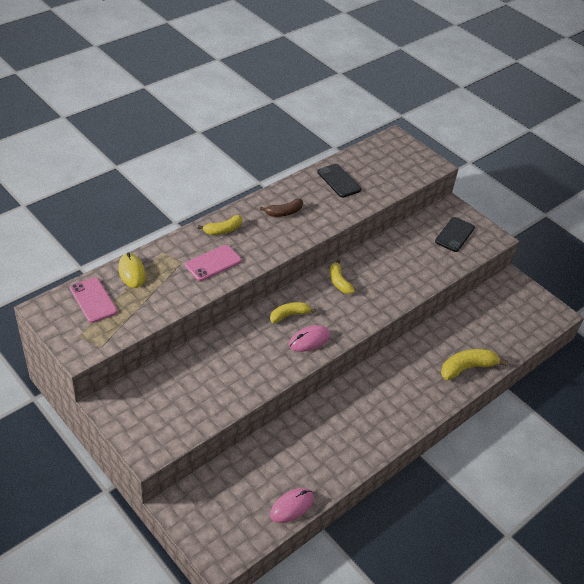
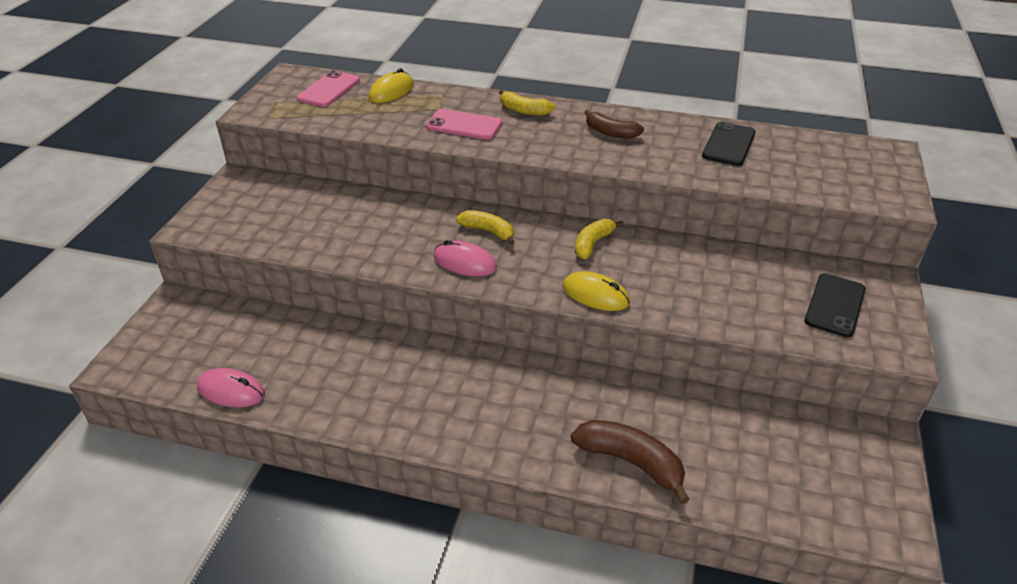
camera: 60 degrees right, 5 degrees down
black phone [435,217,475,252] -> black phone turned 60 degrees counterclockwise [804,273,865,337]
yellow banana [441,349,508,380] -> brown banana [571,420,690,504]
none -> yellow mouse [562,271,630,311]

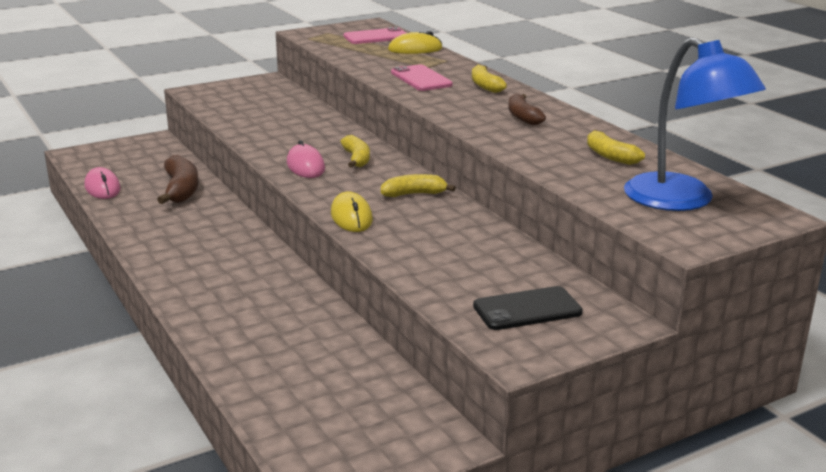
camera: 45 degrees right, 15 degrees down
brown banana [571,420,690,504] -> brown banana moved to [157,155,198,204]
black phone [702,121,755,166] -> yellow banana [587,130,645,165]
none -> blue lamp [624,37,766,211]

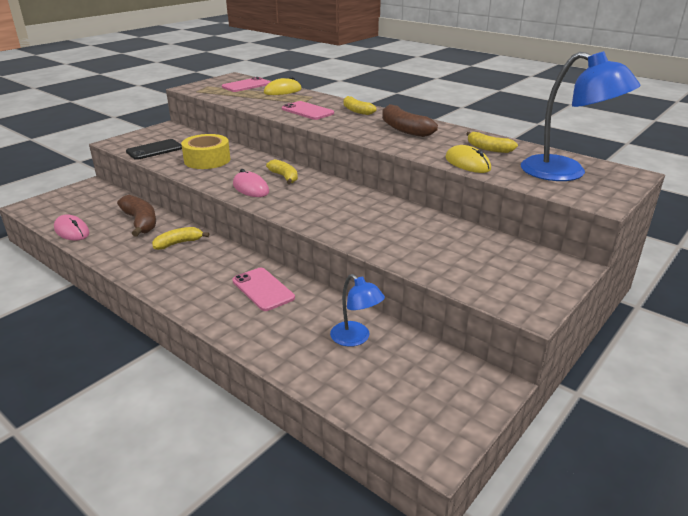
camera: 20 degrees left, 5 degrees up
yellow mouse [331,192,373,232] -> yellow mouse moved to [445,145,491,173]
yellow banana [381,174,456,197] -> yellow banana moved to [152,227,209,250]
black phone [473,286,583,330] -> black phone moved to [126,139,182,160]
brown banana [509,93,546,125] -> brown banana [382,104,438,137], size x1.51
none -> yellow tape [181,134,230,169]
none -> pink phone [232,268,295,311]
none -> blue lamp [330,274,385,347]

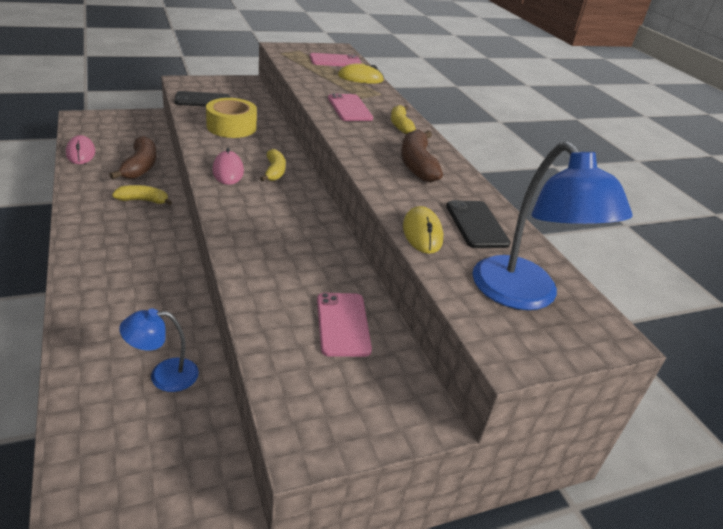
camera: 25 degrees right, 5 degrees up
pink phone [232,268,295,311] -> pink phone moved to [317,293,372,357]
blue lamp [330,274,385,347] -> blue lamp turned 90 degrees clockwise [119,308,199,392]
yellow banana [466,132,518,153] -> black phone [446,200,511,248]

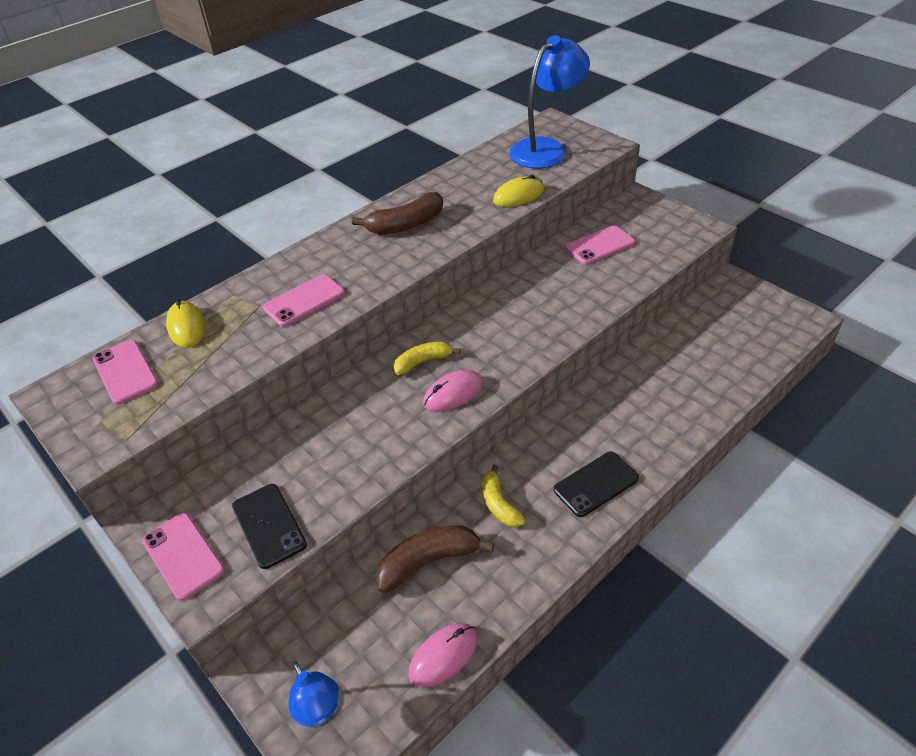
camera: 105 degrees left, 10 degrees up
blue lamp [119,308,199,392] -> blue lamp moved to [288,661,339,727]
yellow tape [206,98,257,138] -> none
yellow banana [391,105,416,134] -> none
black phone [446,200,511,248] -> black phone moved to [554,452,639,517]
none -> pink phone [142,513,225,601]

